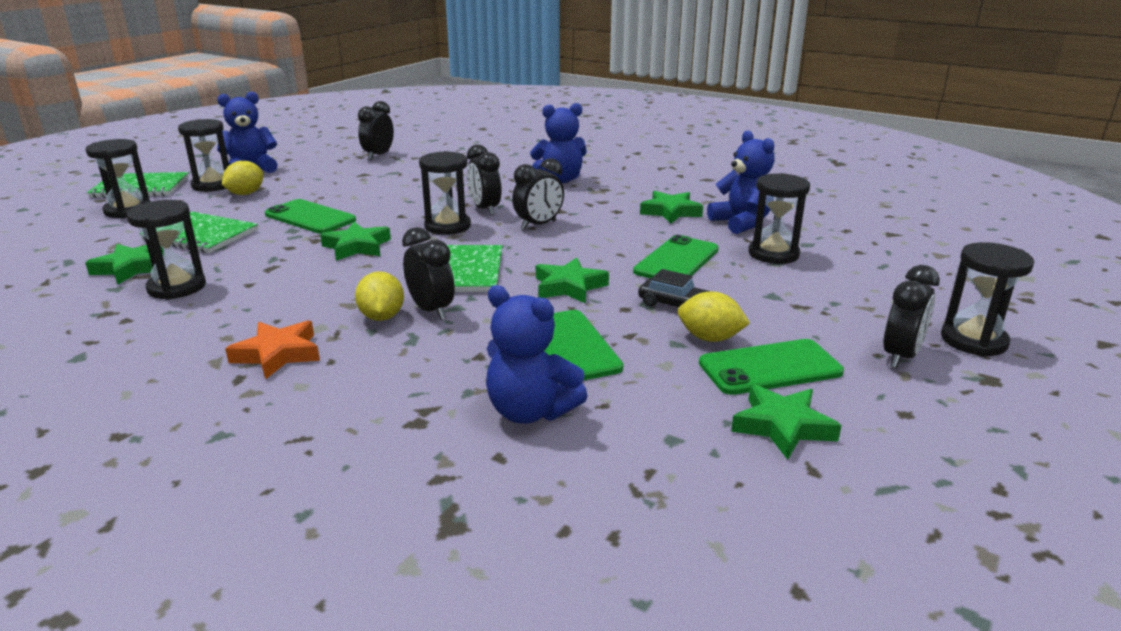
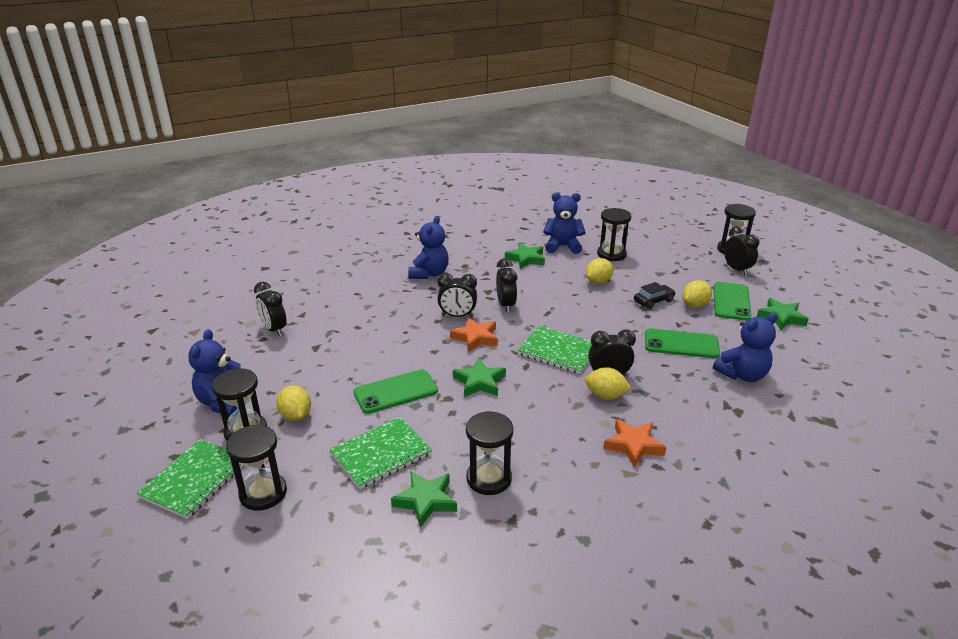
camera: 60 degrees left, 5 degrees up
black hourglass [419,151,471,235] -> orange star [450,317,498,352]
green star [536,258,609,304] -> none
green phone [633,235,719,278] -> yellow lemon [586,258,613,284]

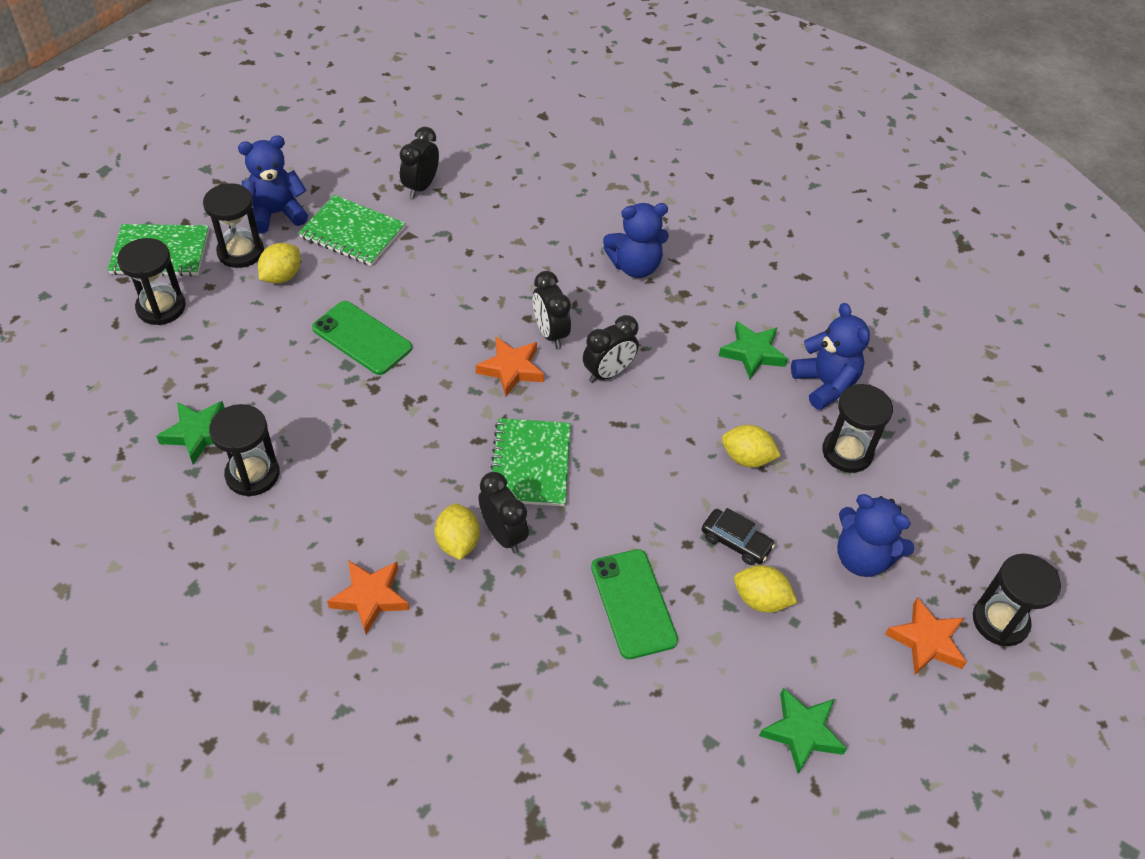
camera: 60 degrees right, 20 degrees up
green notebook [330,417,432,489] -> green notebook moved to [298,195,405,266]
green star [453,358,506,397] -> none
blue teddy bear [713,313,778,382] -> blue teddy bear moved to [837,494,914,577]
green phone [714,282,751,321] -> none
black clock [724,226,759,275] -> orange star [885,597,967,675]

